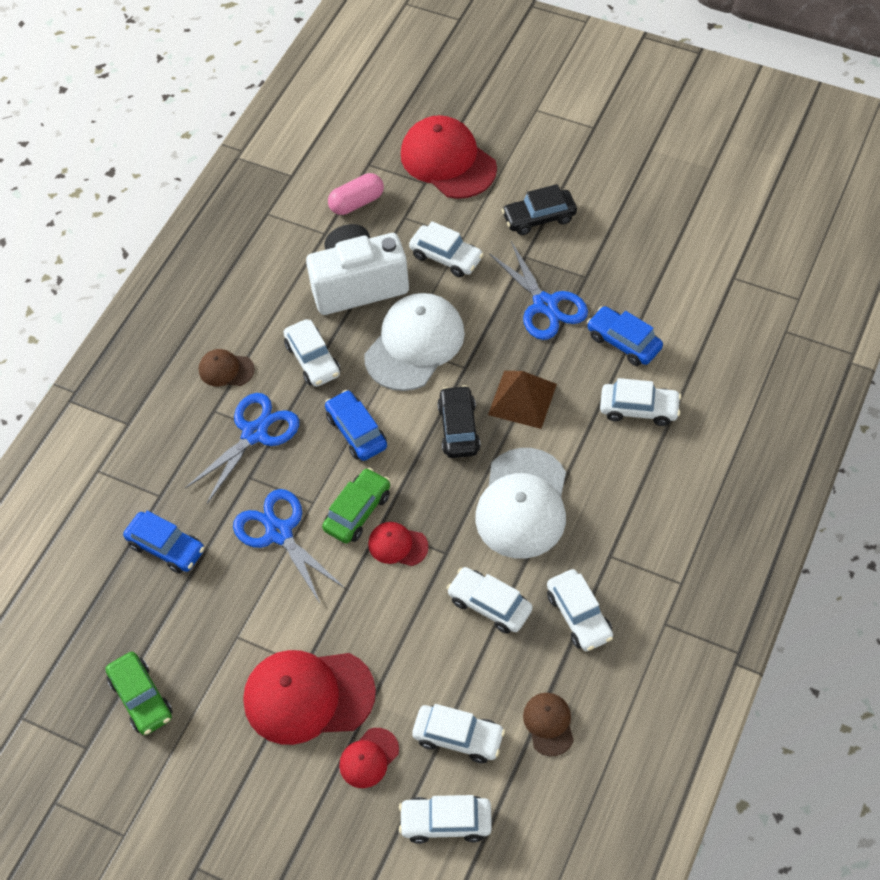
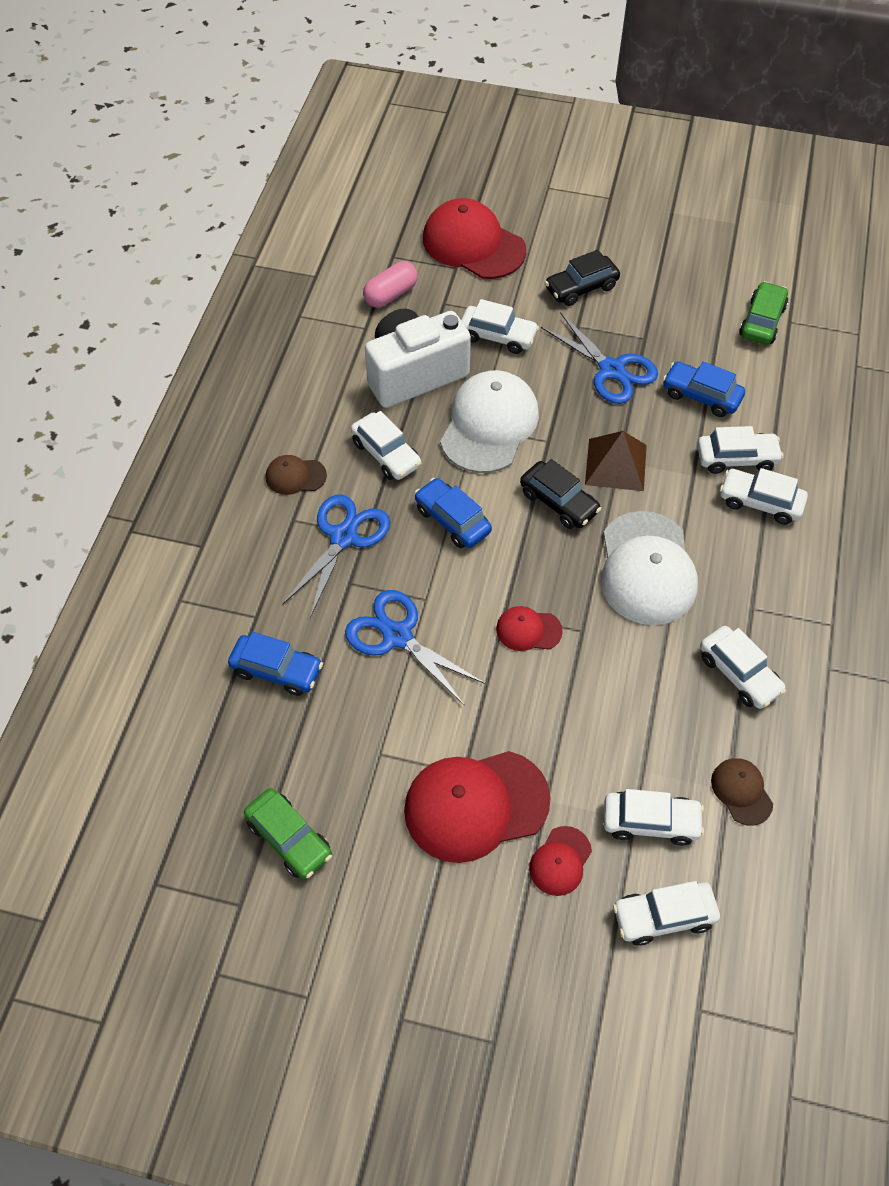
camera: 15 degrees left, 0 degrees up
green car [322,468,390,543] -> green car moved to [739,281,788,345]
black car [437,385,481,458] -> black car turned 150 degrees clockwise [520,459,601,529]
white car [447,567,533,634] -> white car moved to [720,468,808,525]

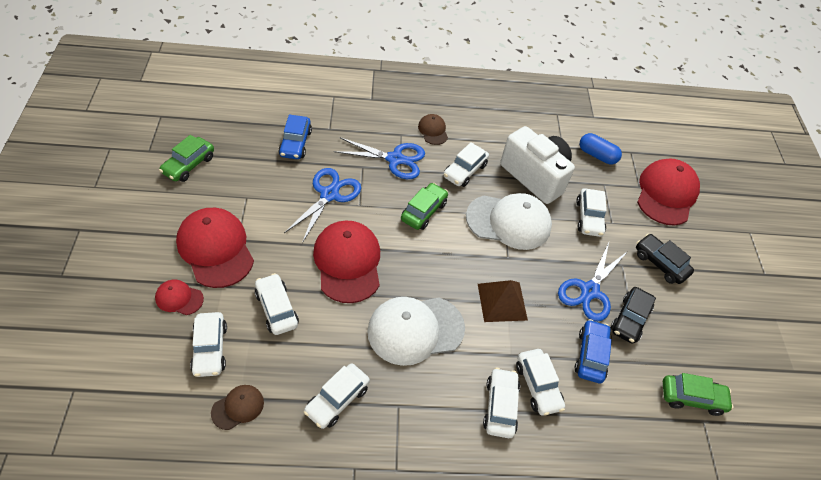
camera: 70 degrees right, 5 degrees down
pink capsule [363,261,418,308] -> blue capsule [580,133,622,164]
blue car [414,478,492,548] -> green car [401,183,448,230]
red cap [496,606,563,651] -> red cap [313,221,380,303], size x2.05
black car [520,459,601,529] -> black car moved to [611,287,656,344]
white car [613,881,720,946] -> white car moved to [255,273,299,335]

